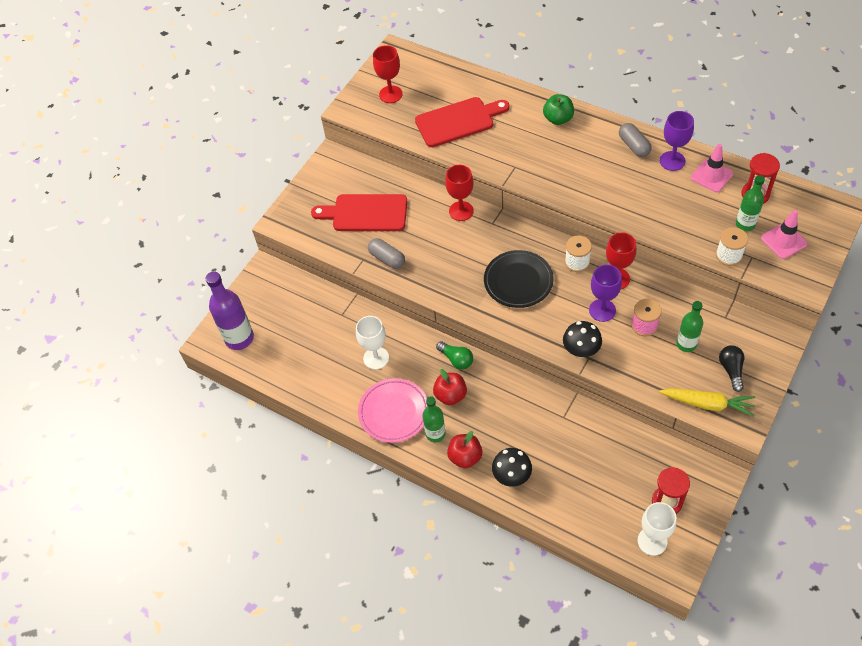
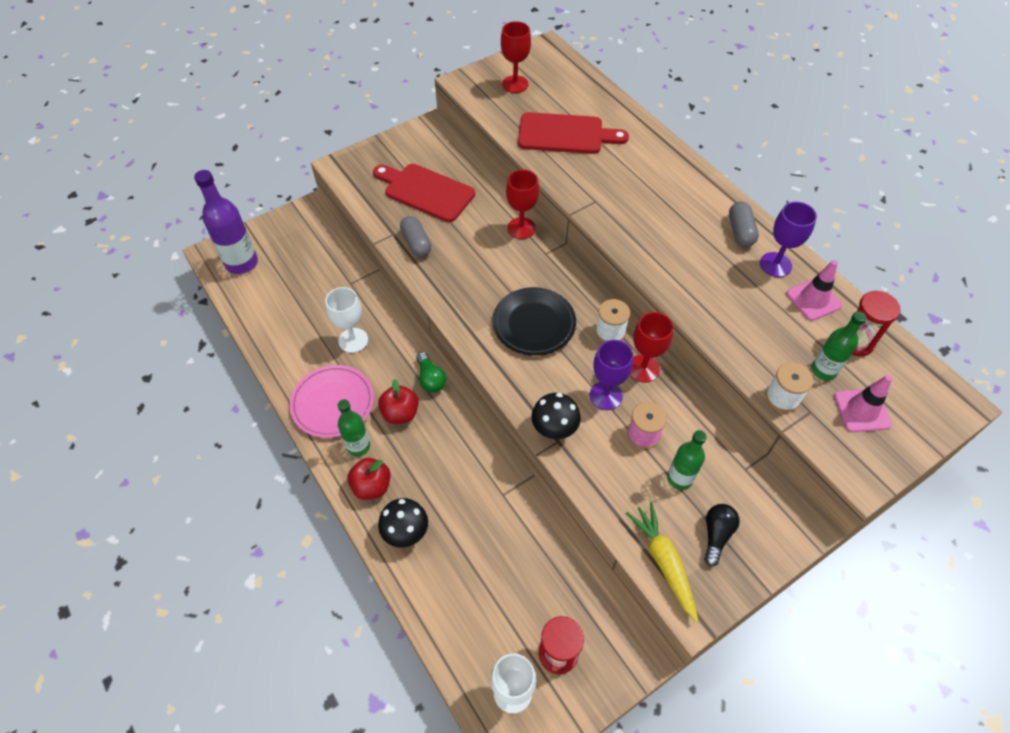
camera: 20 degrees right, 0 degrees up
green apple [543,94,574,125] -> none
yellow carrot [659,388,755,417] -> yellow carrot turned 150 degrees counterclockwise [626,502,698,622]

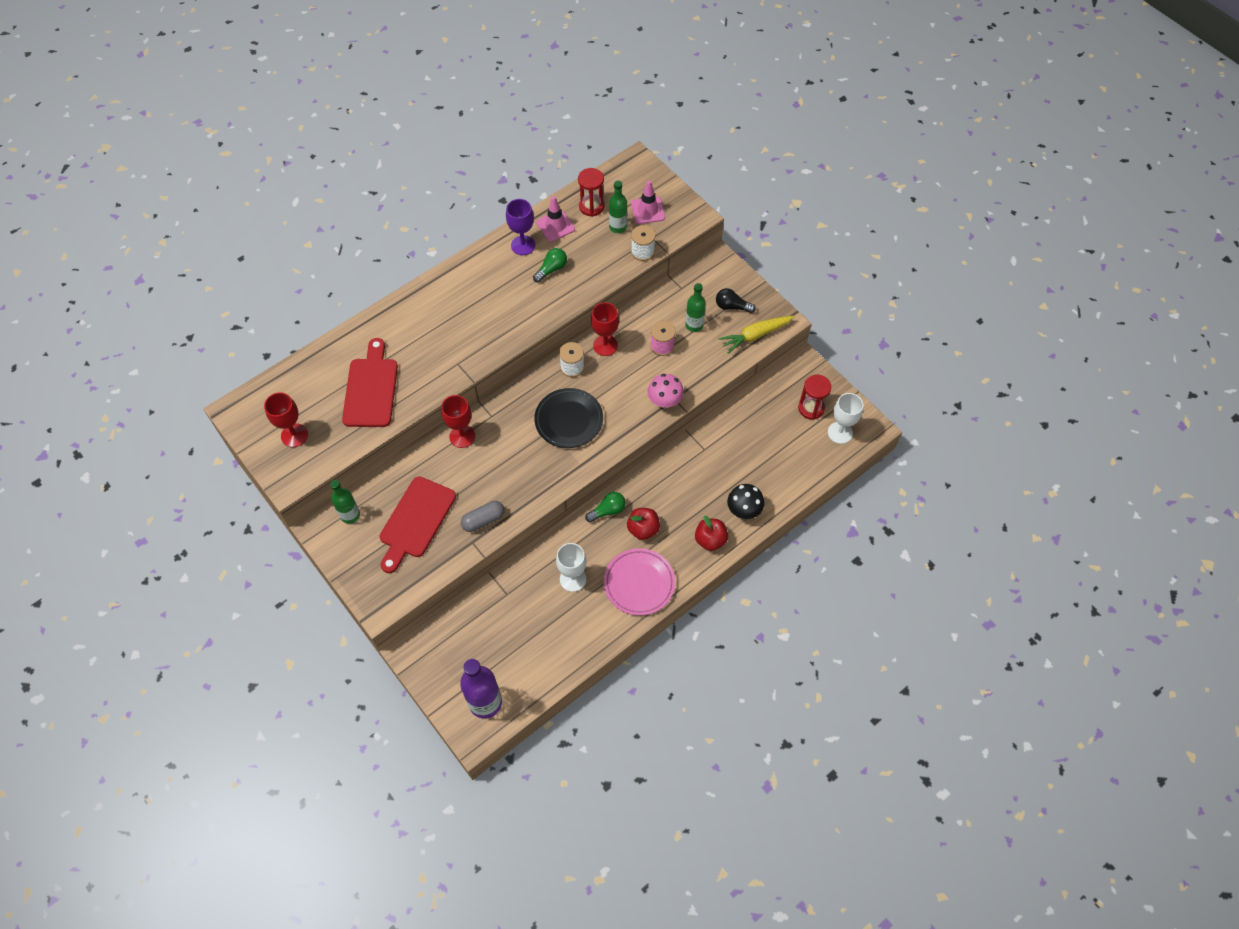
camera: 95 degrees left, 5 degrees up
green bottle [338,400,370,456] -> green bottle moved to [330,480,360,524]
black mushroom [531,393,581,439] -> pink mushroom [648,374,684,408]
purple goblet [589,340,633,410] -> none
grey capsule [729,202,759,247] -> none
none -> green light bulb [533,248,567,283]

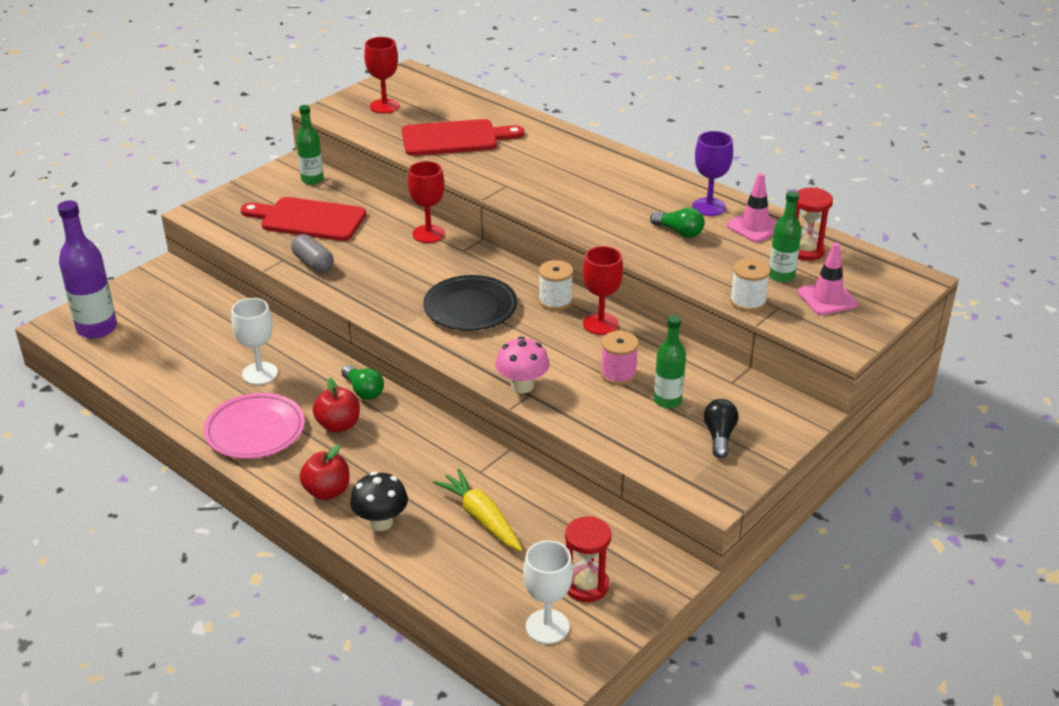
camera: 80 degrees right, 25 degrees down
yellow carrot [719,316,794,354] -> yellow carrot moved to [433,469,523,551]

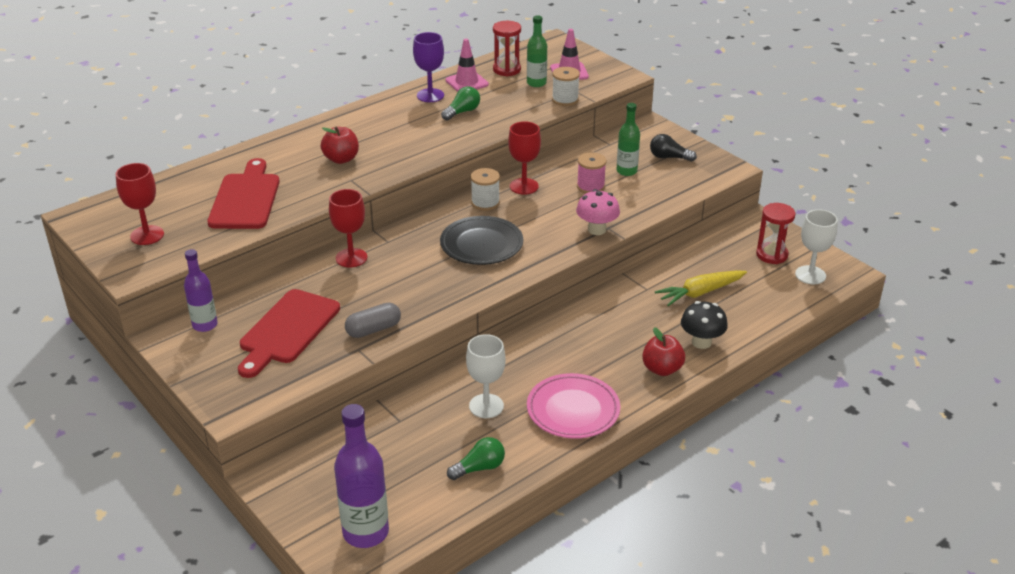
camera: 80 degrees left, 0 degrees up
green bottle [296,105,324,185] -> purple bottle [184,249,218,332]
red apple [313,378,360,433] -> red apple moved to [321,126,359,164]
green light bulb [341,365,384,400] -> green light bulb moved to [447,437,505,480]

